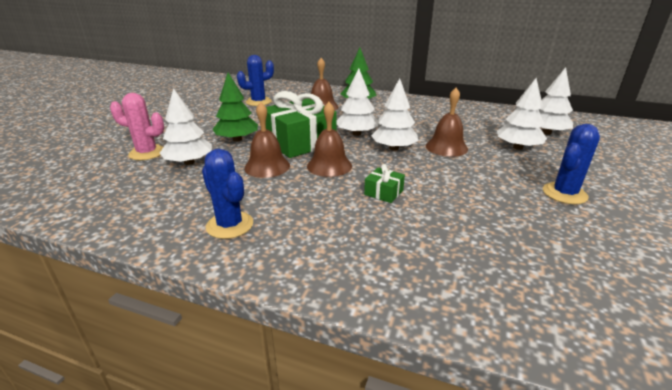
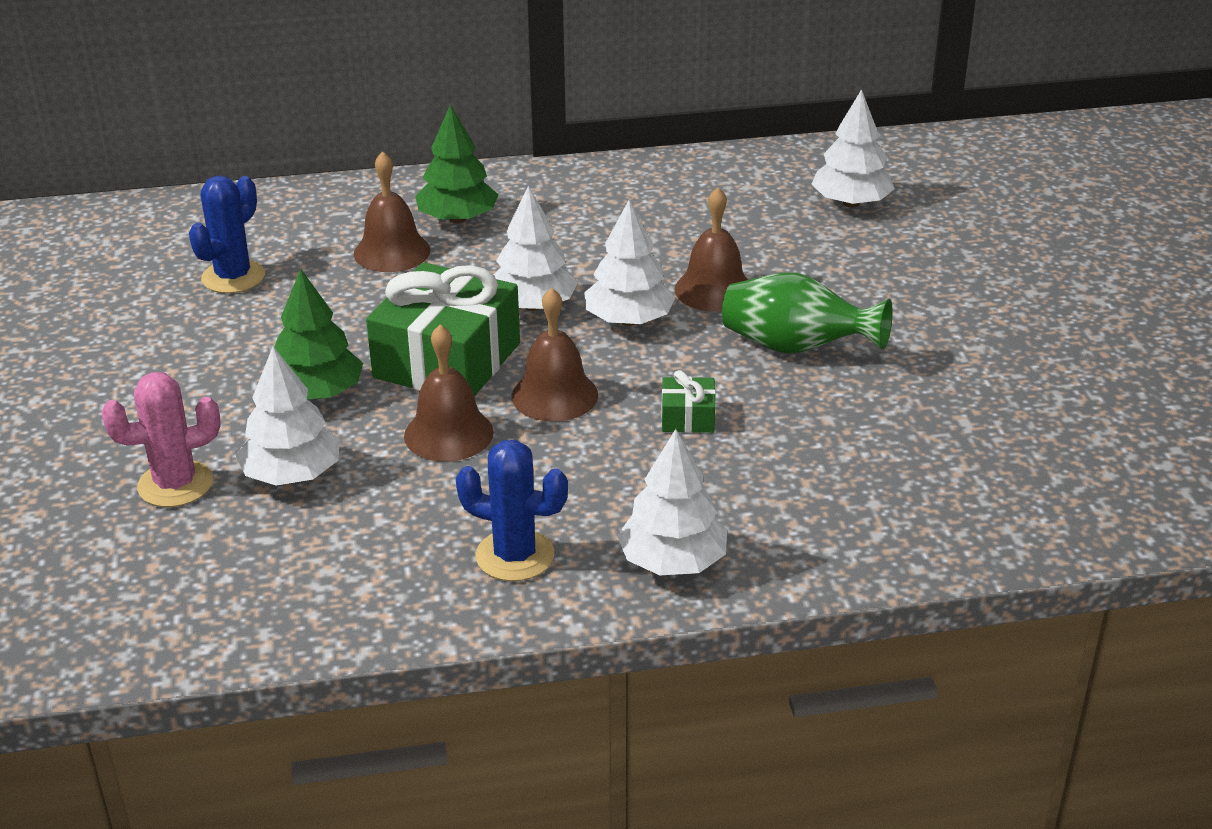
camera: 30 degrees left, 5 degrees up
white tree [497,78,547,150] -> white tree moved to [617,429,727,575]
blue cactus [543,124,600,204] -> none
none -> green vase [722,273,893,354]

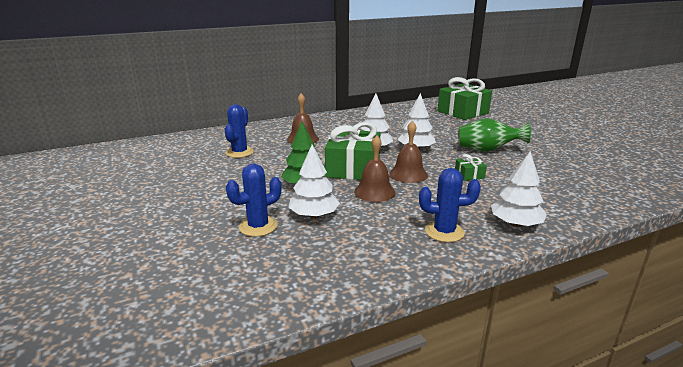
camera: 15 degrees left, 10 degrees down
pink cactus [101,372,221,507] -> blue cactus [226,164,281,237]
green tree [415,105,499,223] -> none
brown bell [675,187,748,312] -> none
white tree [811,89,895,207] -> green gift [437,77,492,120]

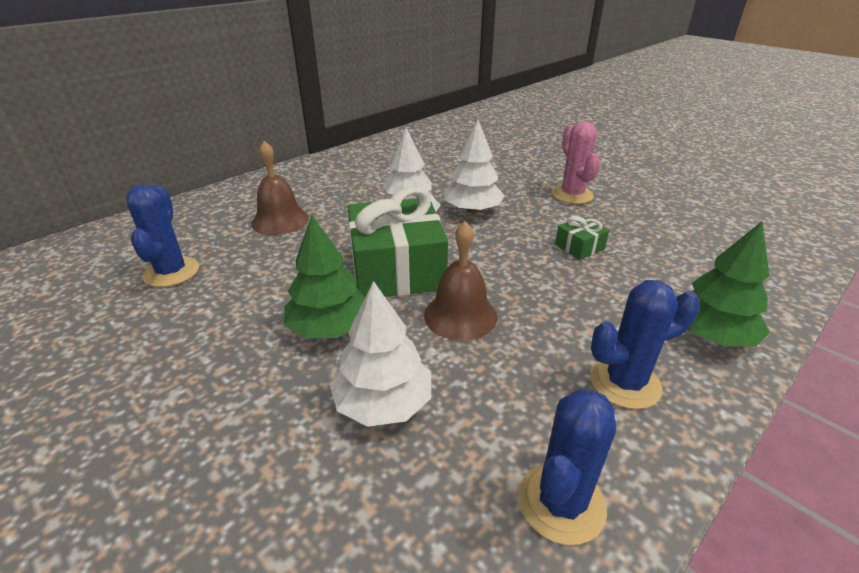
camera: 20 degrees left, 10 degrees up
blue cactus [226,164,281,237] -> blue cactus moved to [518,389,616,545]
brown bell [389,121,428,183] -> none
green gift [437,77,492,120] -> none
green vase [458,118,531,152] -> pink cactus [551,121,600,204]
white tree [491,151,547,227] -> green tree [677,221,770,346]

